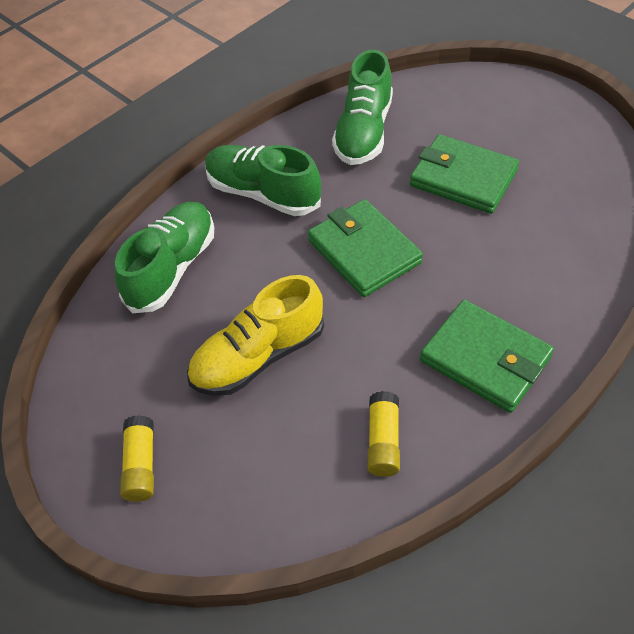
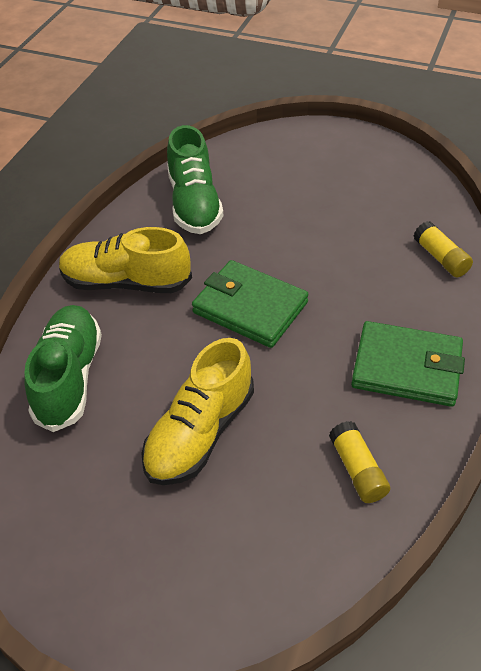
camera: 25 degrees left, 5 degrees down
yellow glue stick [120,415,154,502] -> yellow glue stick moved to [414,221,473,277]
green shoe [205,145,321,216] -> yellow shoe [59,227,192,293]
green wallet [410,134,519,214] -> none

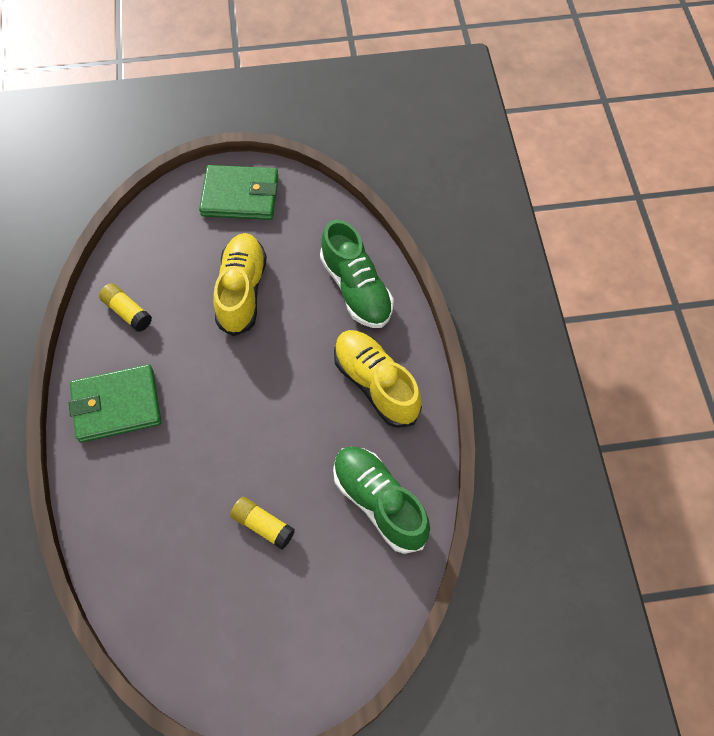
camera: 150 degrees right, 15 degrees up
yellow shoe [59,227,192,293] -> yellow shoe turned 105 degrees counterclockwise [334,330,422,428]
green wallet [192,260,309,348] -> green wallet moved to [199,165,278,220]
yellow glue stick [414,221,473,277] -> yellow glue stick moved to [230,497,295,550]

